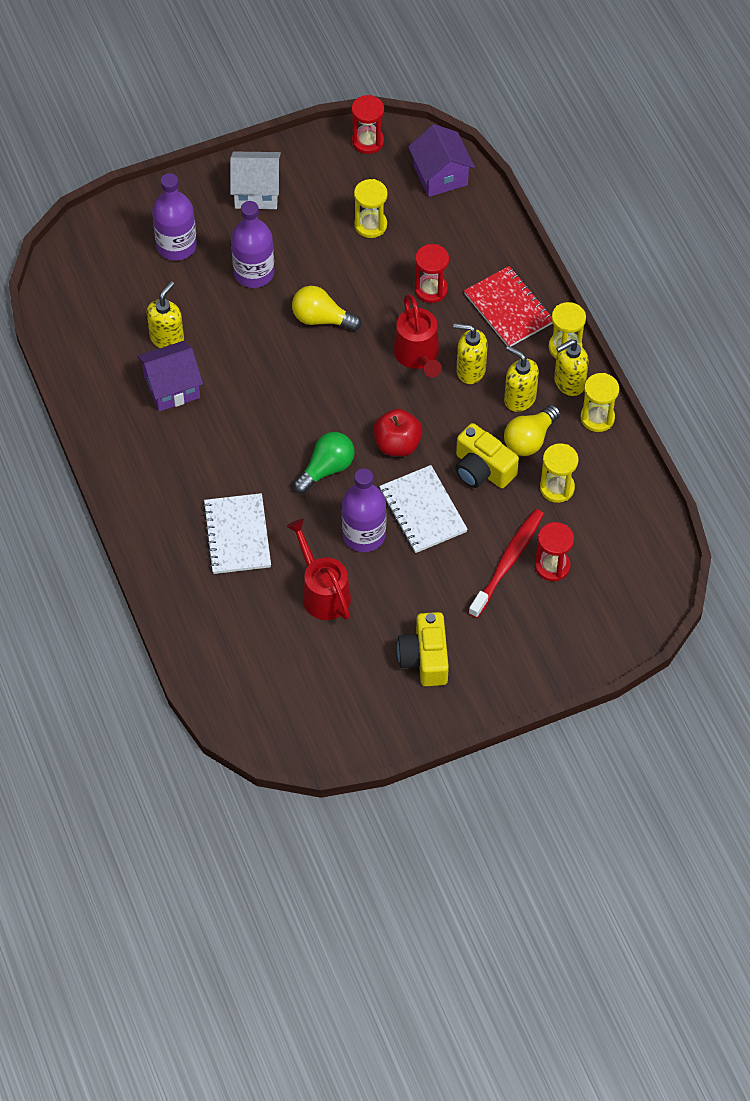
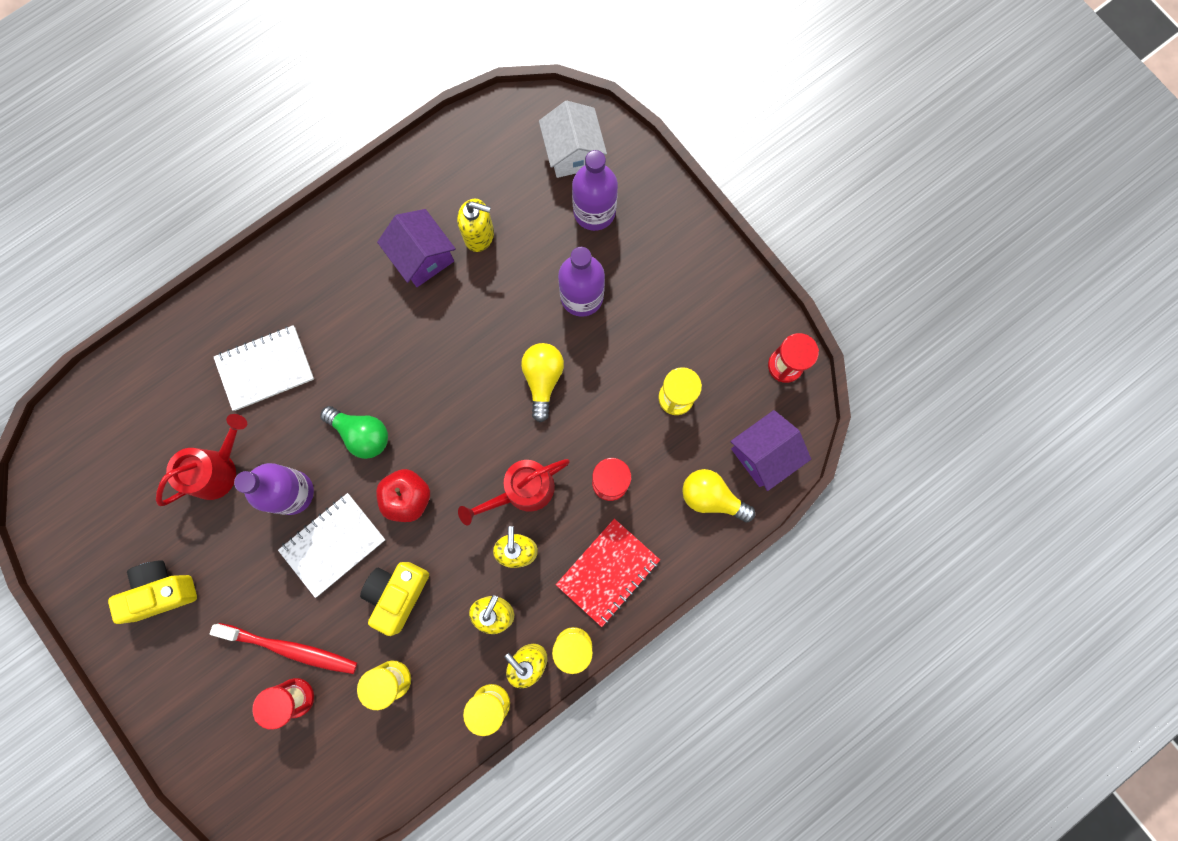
camera: 75 degrees right, 20 degrees up
white house [230,151,281,209] -> white house moved to [539,101,607,178]
yellow light bulb [504,405,561,456] -> yellow light bulb moved to [682,469,755,522]

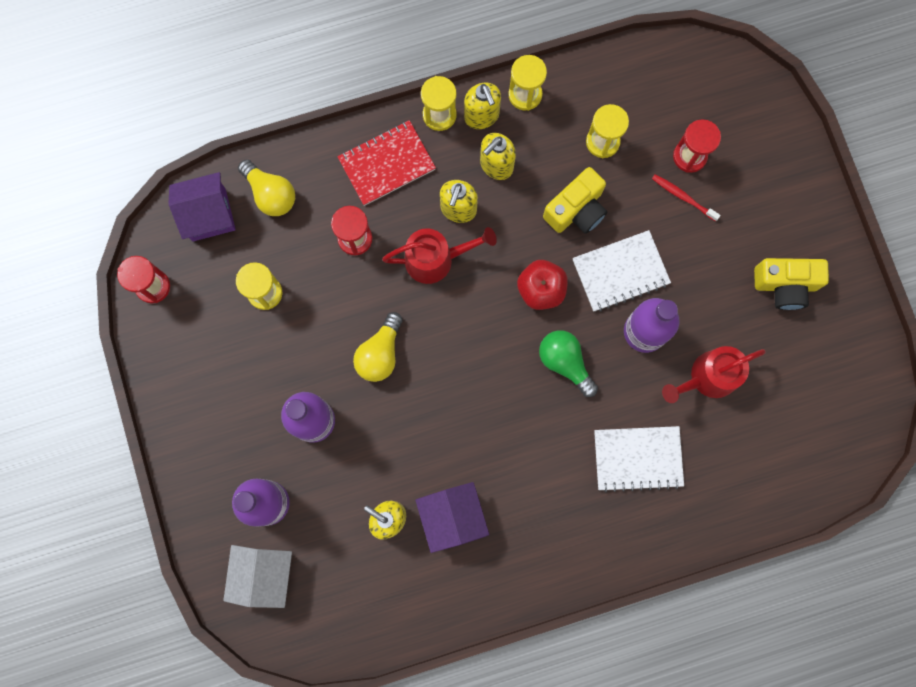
camera: 160 degrees left, 0 degrees up
red toothbrush [210,623,357,674] -> red toothbrush [652,174,721,221], size x0.57

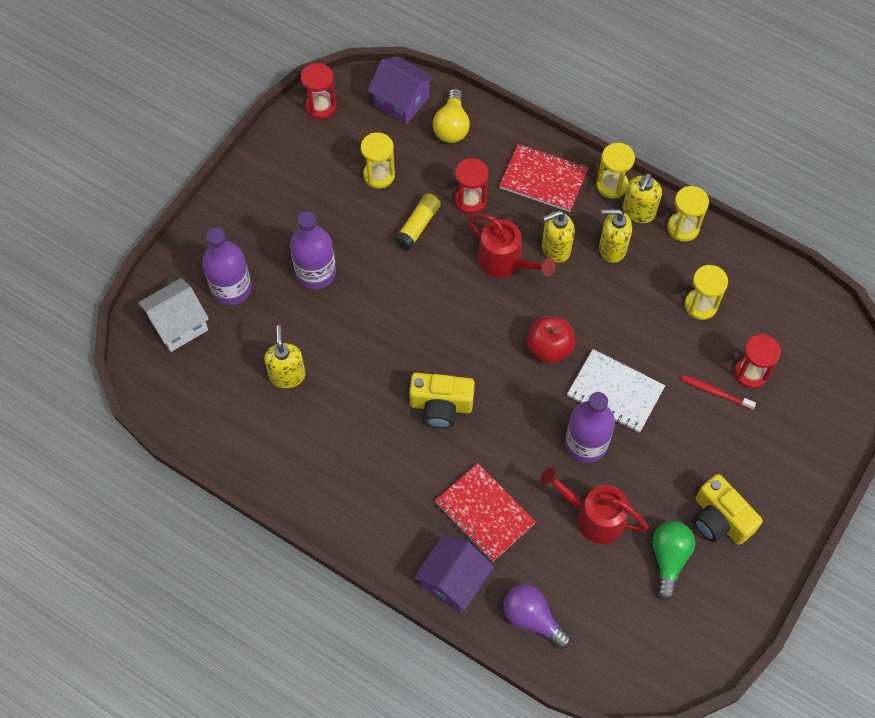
camera: 50 degrees right, 15 degrees down
yellow light bulb [353,312,403,382] -> none
purple house [415,482,489,553] -> purple house moved to [414,534,494,613]
green light bulb [539,330,598,397] -> green light bulb moved to [652,521,695,601]
yellow camera [543,167,607,234] -> yellow camera moved to [409,373,475,428]
white notebook [594,426,684,492] -> red notebook [435,463,536,562]
red toothbrush [652,174,721,221] -> red toothbrush turned 60 degrees counterclockwise [681,375,756,410]
none -> yellow glue stick [394,193,441,251]
none -> purple light bulb [503,584,571,649]

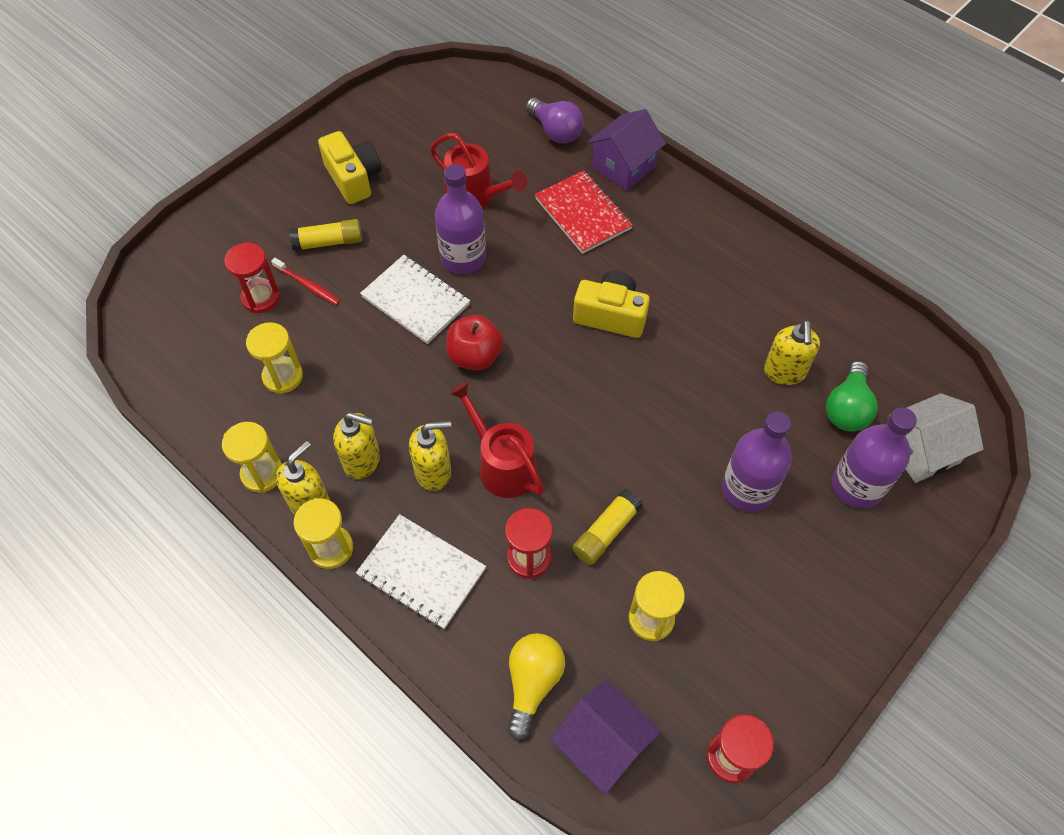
camera: 170 degrees left, 5 degrees down
red notebook [499,144,588,212] -> white notebook [356,514,486,629]
green light bulb [652,521,695,601] -> green light bulb moved to [826,361,878,432]
none -> yellow glue stick [289,219,362,251]

